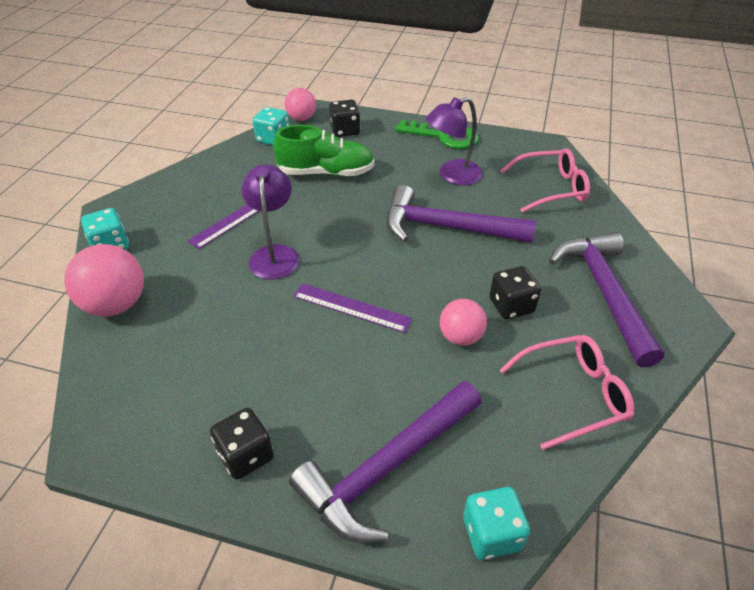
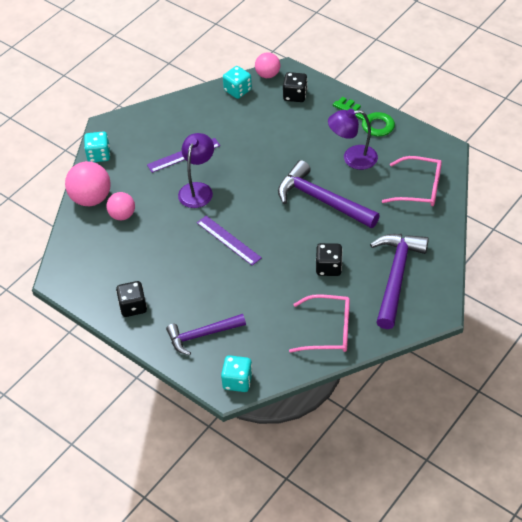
camera: 25 degrees right, 5 degrees up
green shoe [273,125,374,177] -> none
purple hammer [289,381,482,543] -> purple hammer [166,314,246,355], size x0.66
pink ball [440,299,487,346] -> pink ball moved to [106,192,135,220]

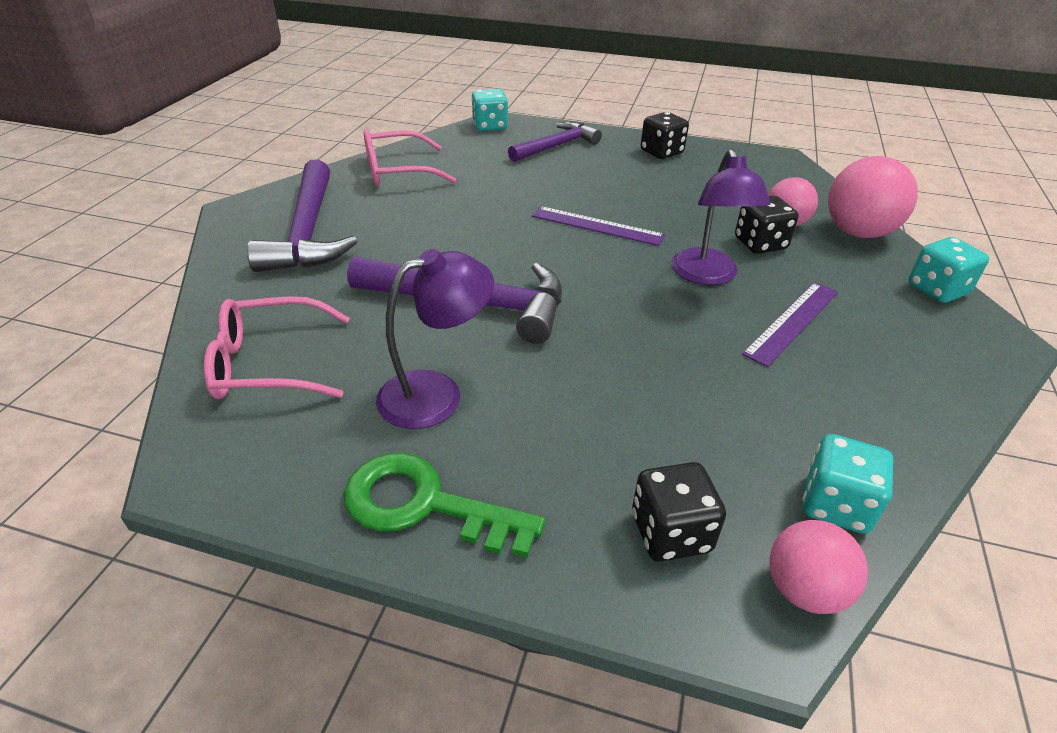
camera: 155 degrees right, 10 degrees down
black dice [316,243,343,276] -> black dice moved to [735,196,798,254]

